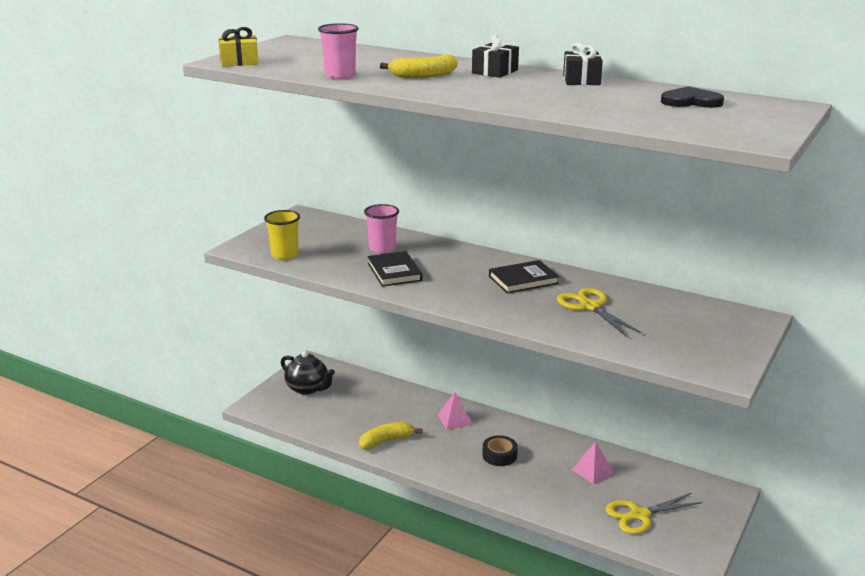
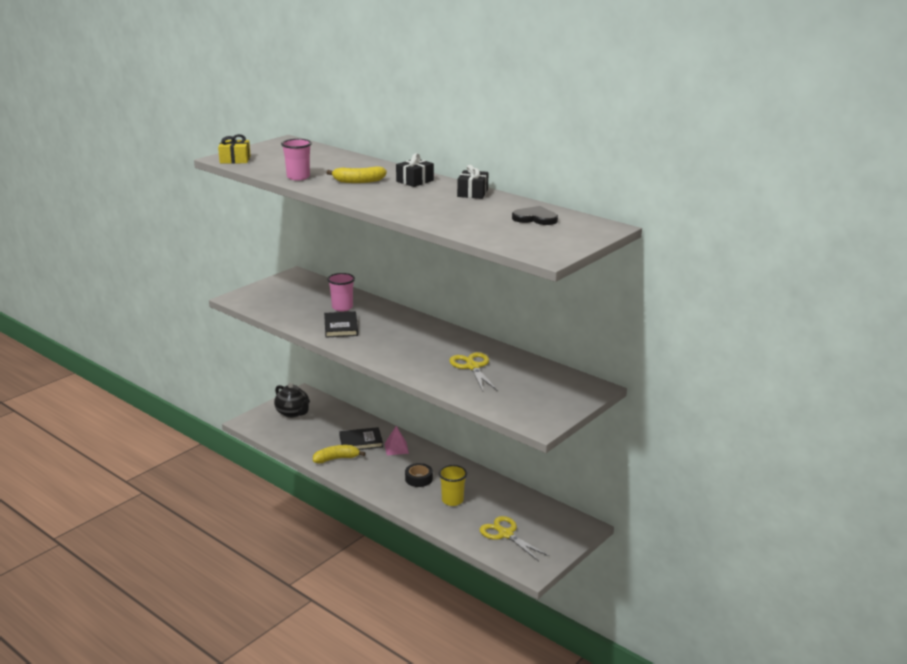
camera: 10 degrees right, 0 degrees up
yellow cup [264,210,300,260] -> yellow cup moved to [439,465,467,506]
black book [489,260,559,294] -> black book moved to [339,427,383,450]
pink pyramid [572,441,614,484] -> none
yellow scissors [605,493,702,534] -> yellow scissors turned 60 degrees clockwise [480,516,549,561]

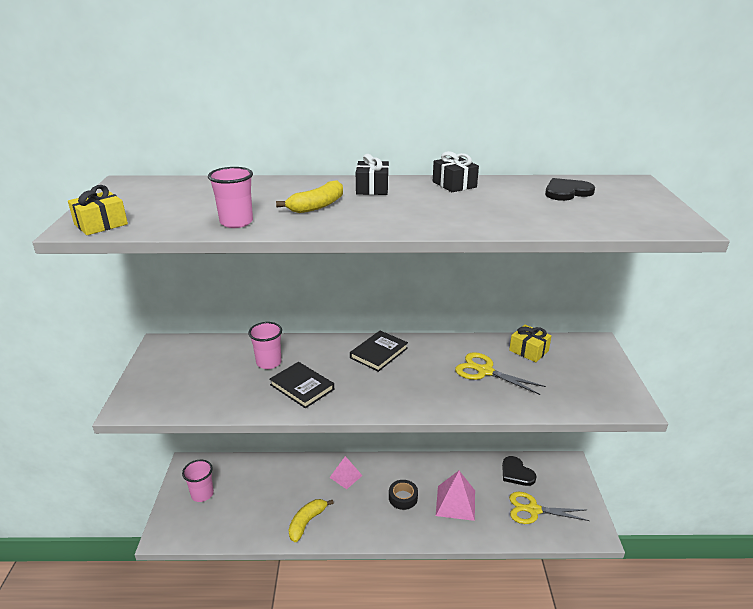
camera: 40 degrees left, 5 degrees up
black teapot [274,383,310,418] -> pink cup [182,460,214,502]
black book [339,427,383,450] -> black book moved to [350,331,408,372]
yellow cup [439,465,467,506] -> pink pyramid [436,471,475,521]
none -> black heart [502,456,537,486]
none -> yellow gift [509,325,551,362]

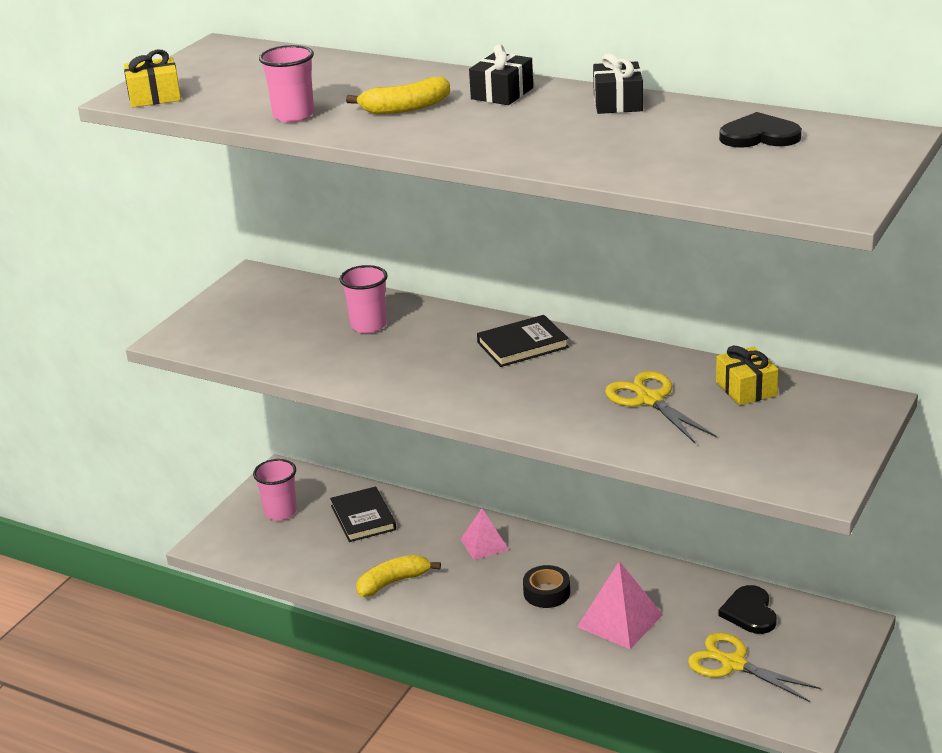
camera: 30 degrees right, 0 degrees up
black book [270,362,334,408] -> black book moved to [330,487,396,542]

